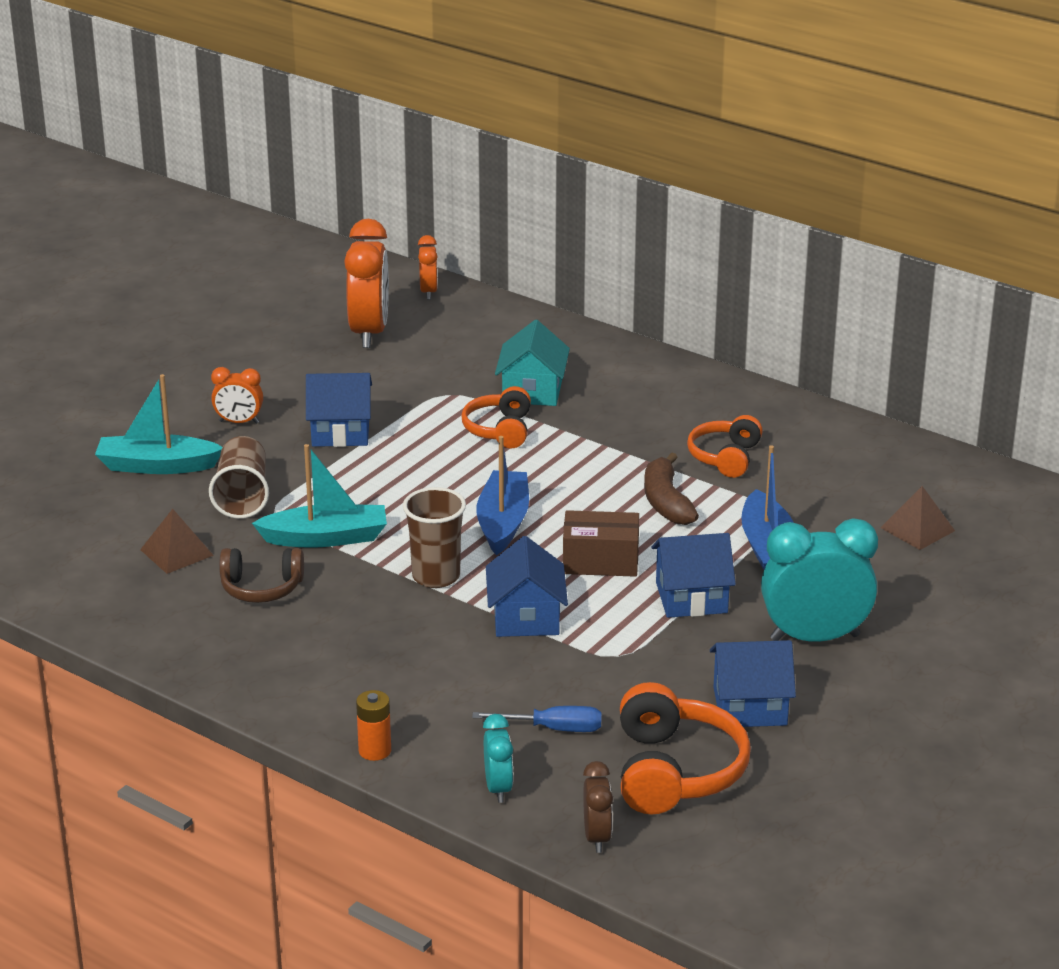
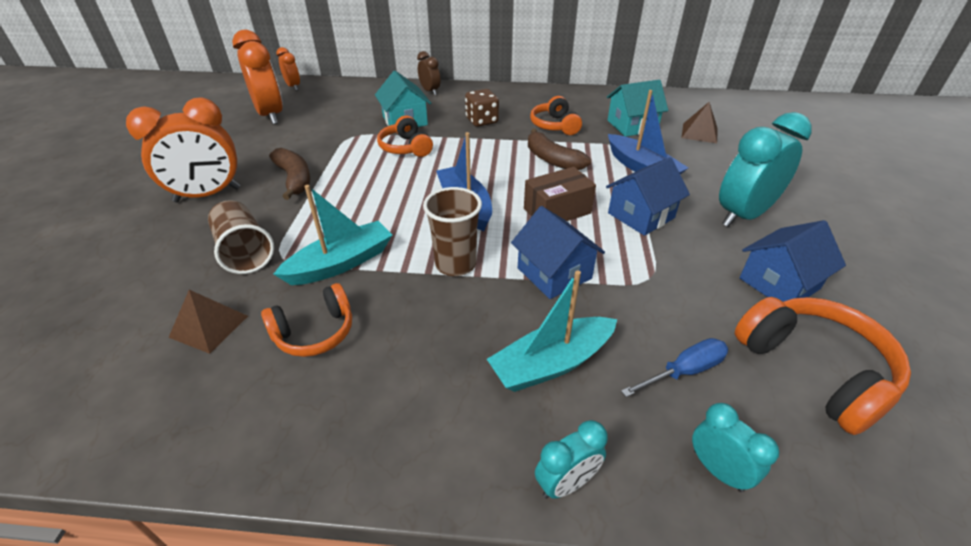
camera: 30 degrees left, 10 degrees up
turquoise boat [95,374,223,474] -> turquoise boat moved to [487,270,617,392]
orange clock [211,367,263,424] -> orange clock [126,97,240,202], size x1.93
brown headphones [219,548,304,603] -> orange headphones [261,283,352,357]
blue house [306,373,372,447] -> brown banana [269,148,310,200]
orange battery [356,690,391,761] -> turquoise clock [535,420,608,499]
brown clock [583,761,613,853] -> brown clock moved to [417,51,440,95]
none -> brown dice [465,89,499,127]
none -> turquoise house [607,80,668,137]

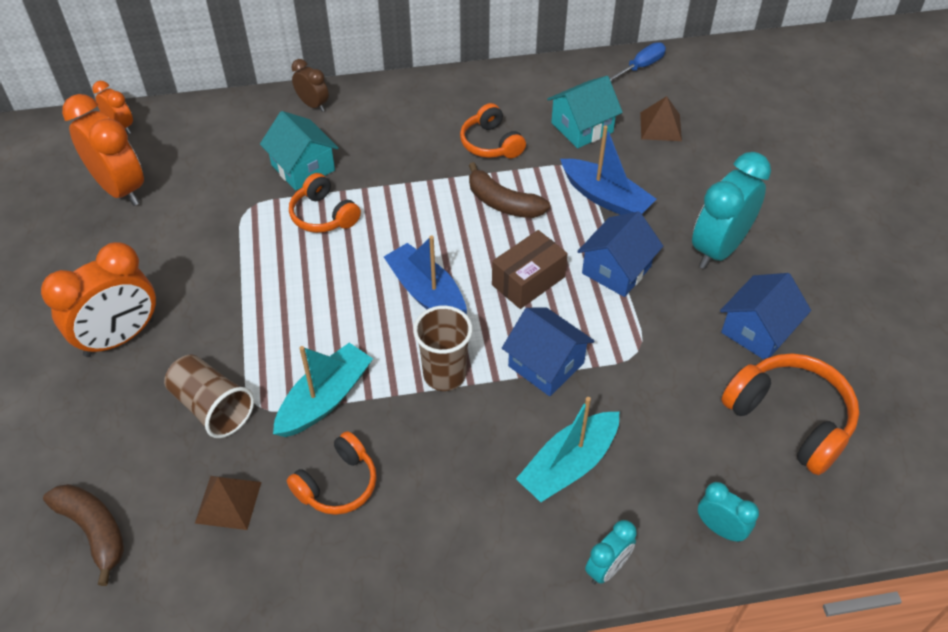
camera: 15 degrees left, 10 degrees up
brown banana [269,148,310,200] -> brown banana moved to [43,484,124,586]
brown dice [465,89,499,127] -> none
blue screwdriver [621,338,728,397] -> blue screwdriver moved to [610,42,666,82]

